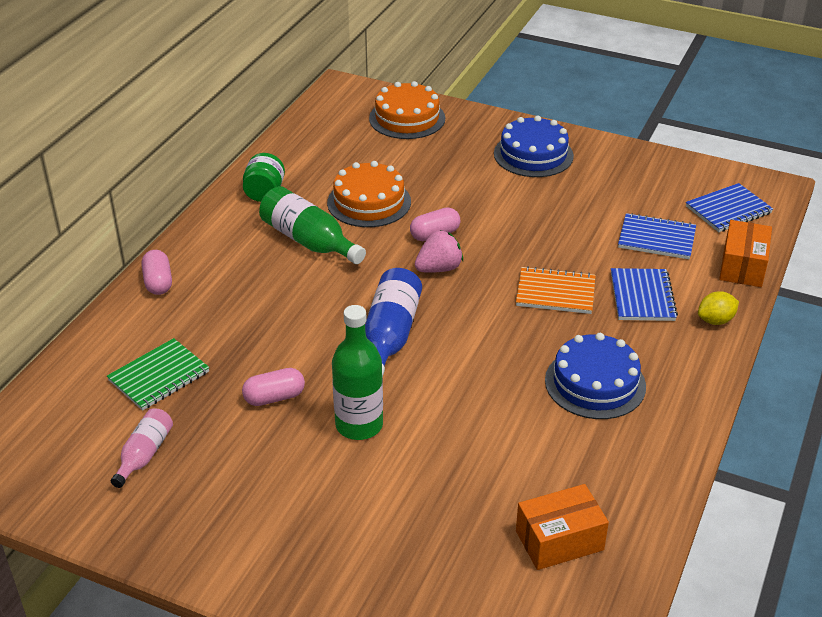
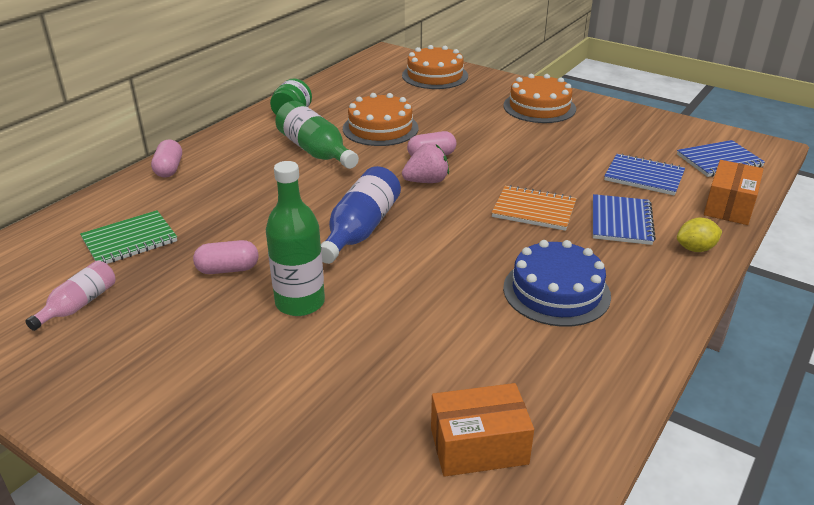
camera: 10 degrees right, 5 degrees down
blue cake [494,116,574,177] -> orange cake [503,74,576,123]

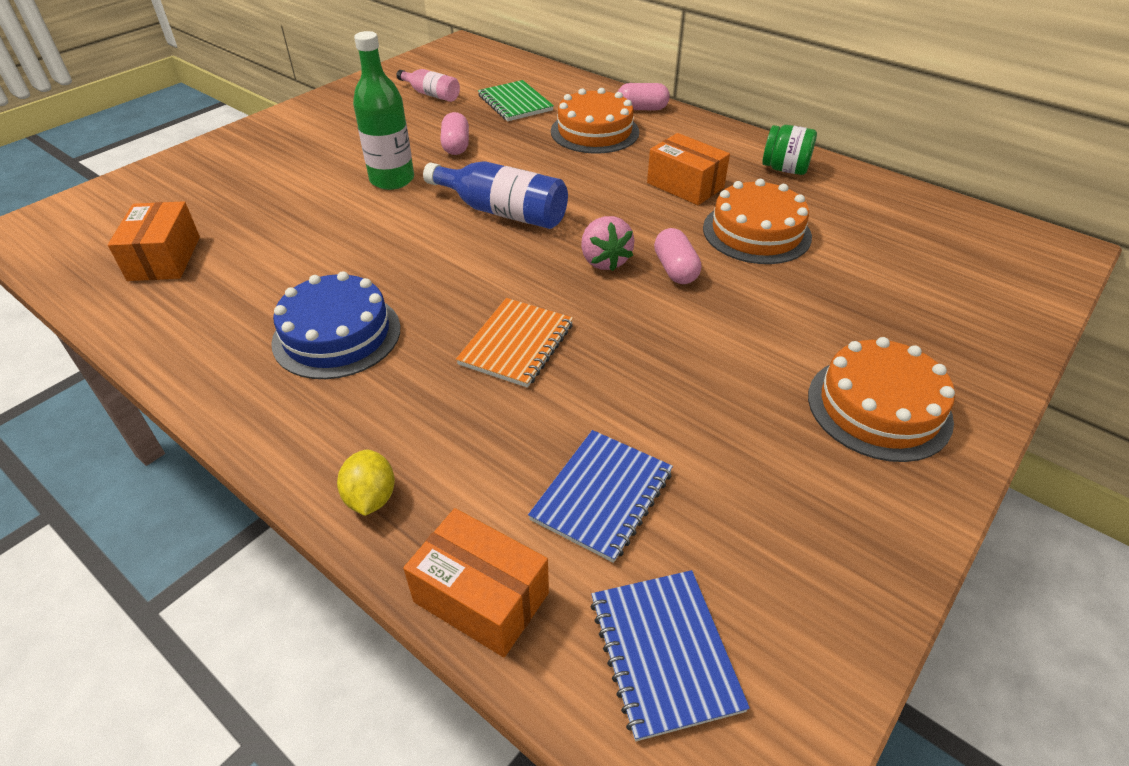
camera: 95 degrees right, 10 degrees up
green bottle [275,101,359,169] -> orange box [647,133,730,205]
orange cake [402,45,468,89] -> orange cake moved to [551,88,639,154]
blue notebook [593,194,656,245] -> none

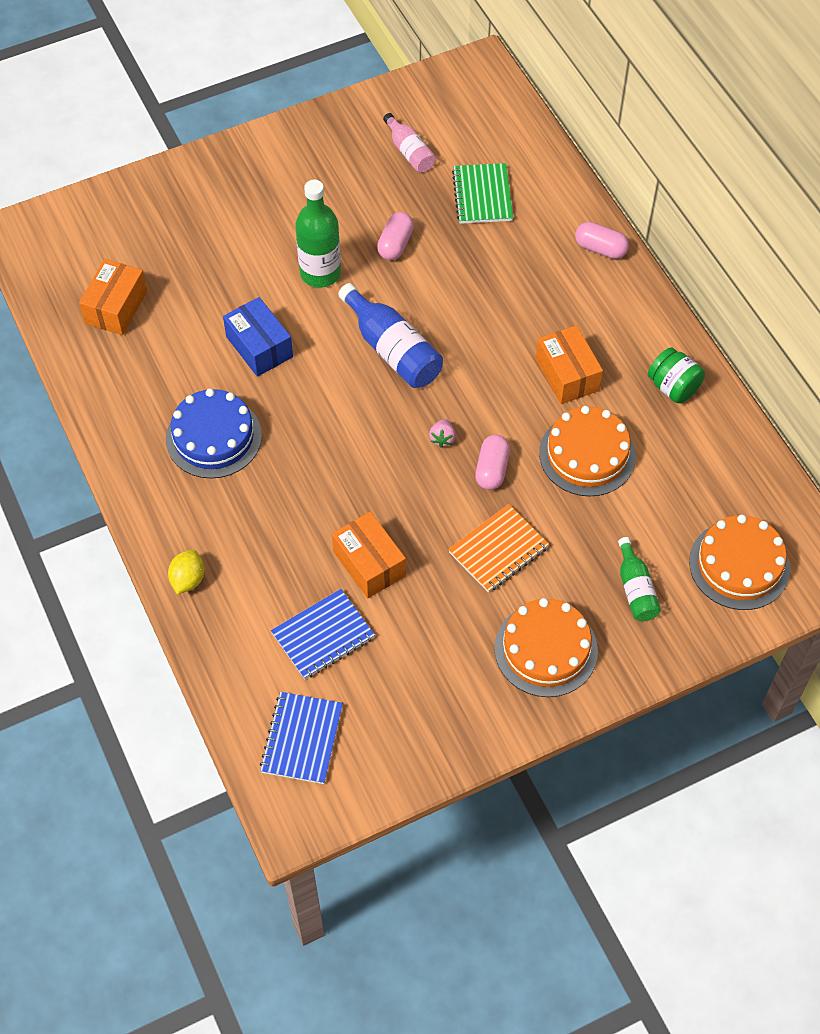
camera: 25 degrees right, 15 degrees up
orange box [403,508,549,657] -> orange box moved to [332,511,406,598]
orange notebook [456,298,573,388] -> orange notebook moved to [448,504,549,593]
orange cake [551,88,639,154] -> orange cake moved to [689,515,790,610]
pink strawberry [581,216,634,271] -> pink strawberry [429,419,456,448], size x0.59
none -> blue box [223,297,293,377]
none -> green bottle [618,537,661,621]

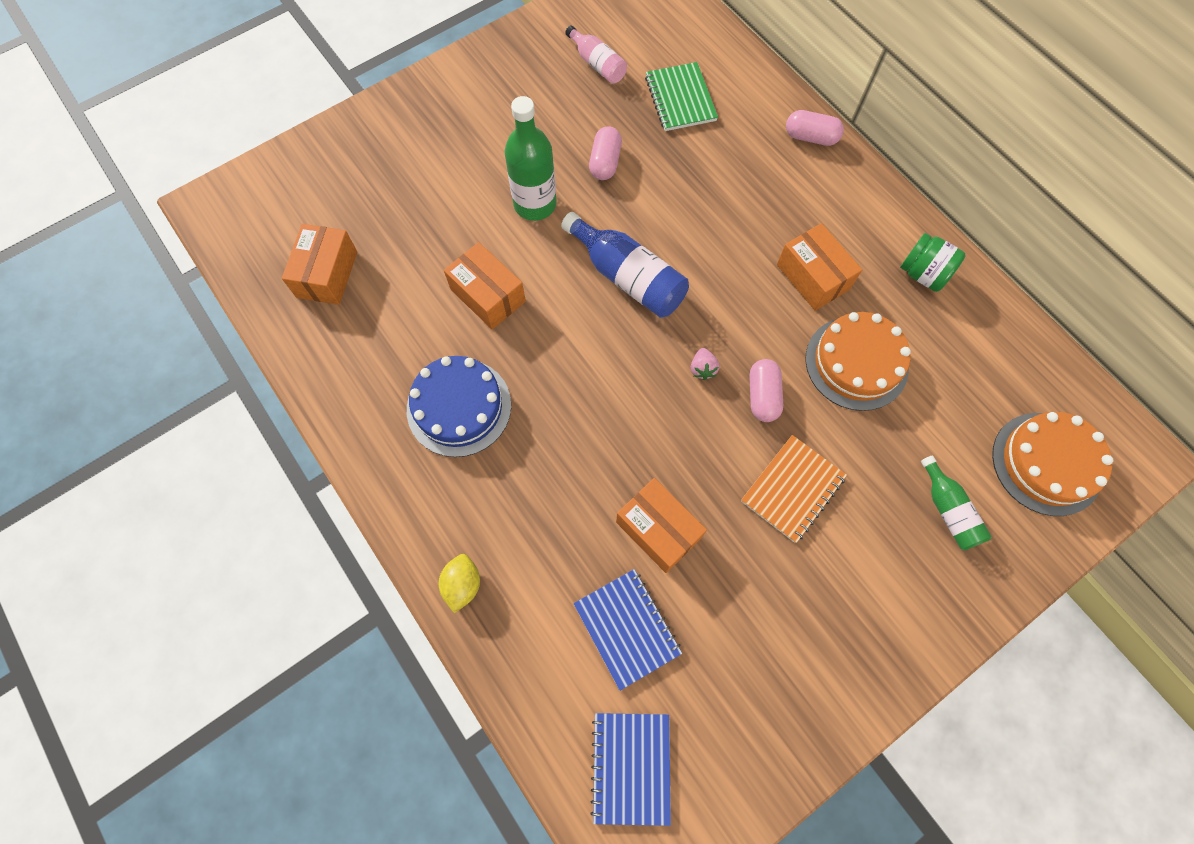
camera: 10 degrees left, 10 degrees up
blue box [223,297,293,377] -> orange box [444,242,526,329]
blue notebook [271,589,375,679] -> blue notebook turned 75 degrees counterclockwise [573,569,682,691]
orange cake [495,598,598,697] -> none

